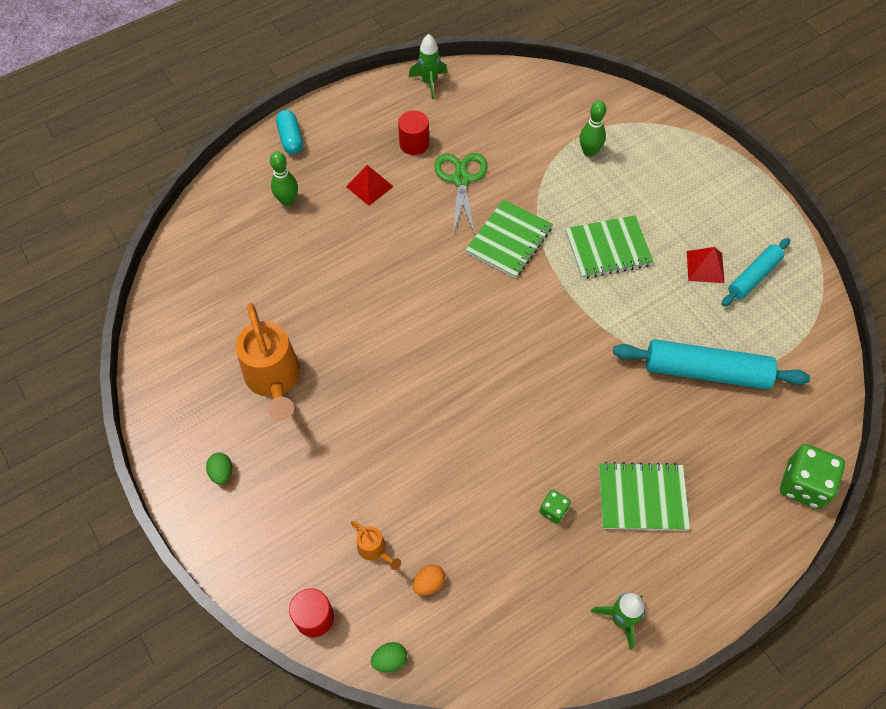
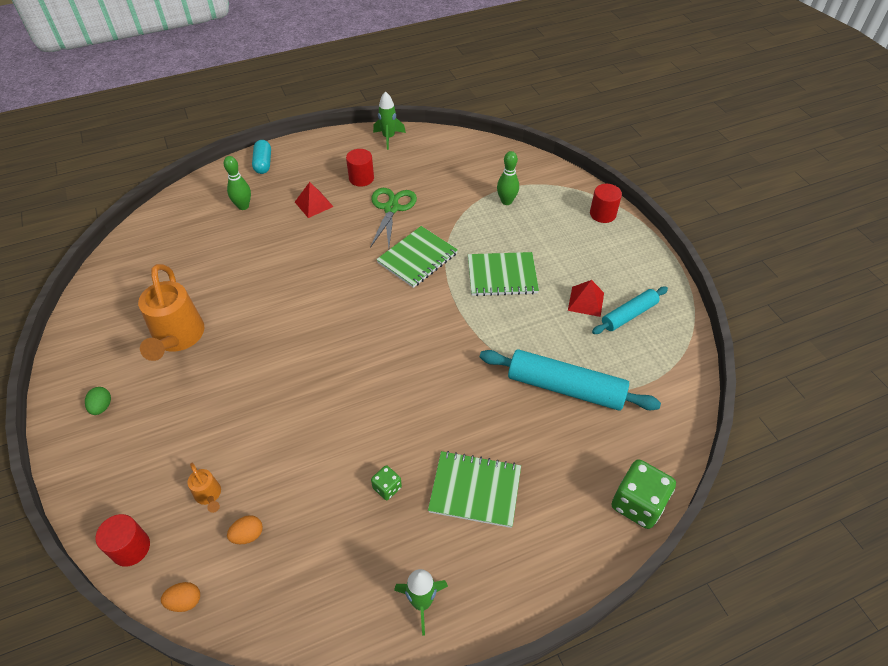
camera: 10 degrees right, 10 degrees down
green egg [371,642,407,672] -> orange egg [161,582,200,612]
none -> red cylinder [590,184,622,223]

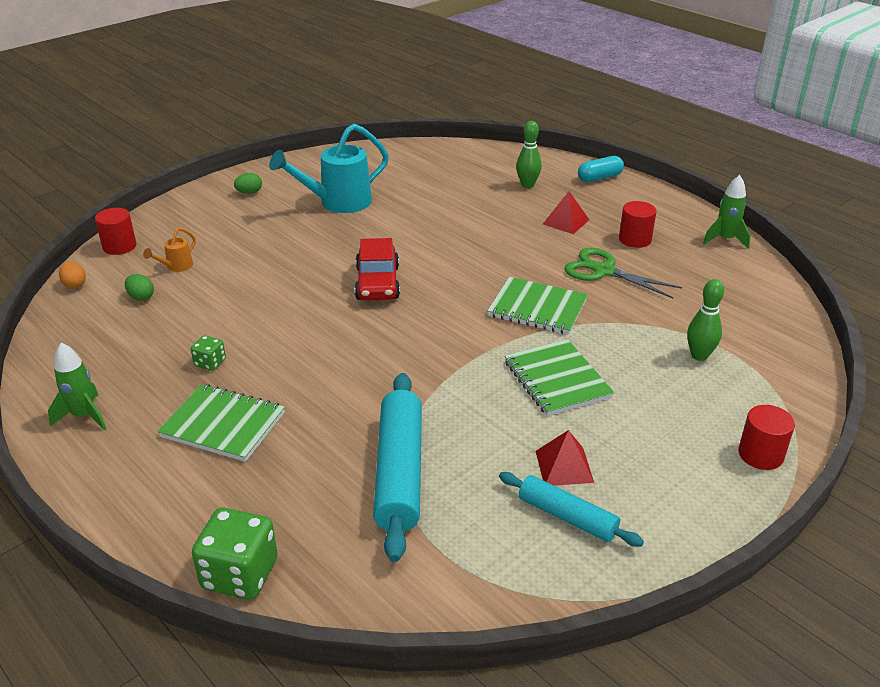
camera: 70 degrees right, 15 degrees down
orange watering can [138,264,204,361] -> turquoise watering can [269,124,389,213]
orange egg [227,515,263,544] -> green egg [125,274,154,301]
green scissors [370,188,417,248] -> green scissors turned 135 degrees counterclockwise [565,248,682,298]
green notebook [428,451,521,528] -> green notebook turned 60 degrees counterclockwise [157,384,285,462]
none -> red car [355,238,400,300]

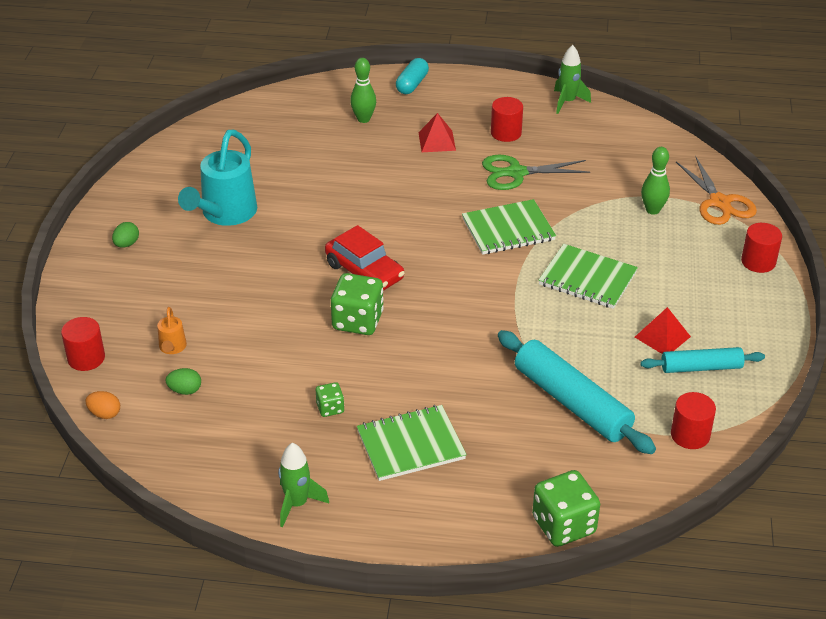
camera: 40 degrees left, 5 degrees up
none -> green dice [331,273,384,335]
none -> red cylinder [671,392,716,449]
none -> orange scissors [676,156,757,225]

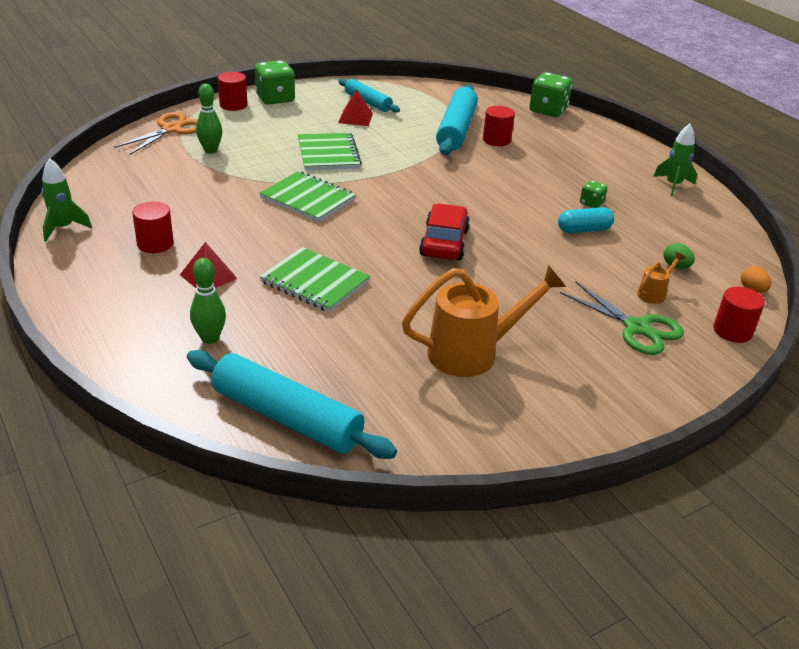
camera: 130 degrees left, 5 degrees down
green egg [112,222,139,248] -> none
turquoise watering can [178,130,257,226] -> orange watering can [402,265,566,377]
green dice [331,273,384,335] -> green dice moved to [255,60,295,105]
green notebook [357,405,467,481] -> green notebook moved to [259,247,370,312]
turquoise capsule [396,58,429,94] -> turquoise capsule moved to [558,207,614,233]
green scissors [482,155,590,190] -> green scissors moved to [560,281,684,355]
red cylinder [671,392,716,449] -> red cylinder moved to [483,106,515,146]
none -> turquoise rolling pin [187,350,397,459]

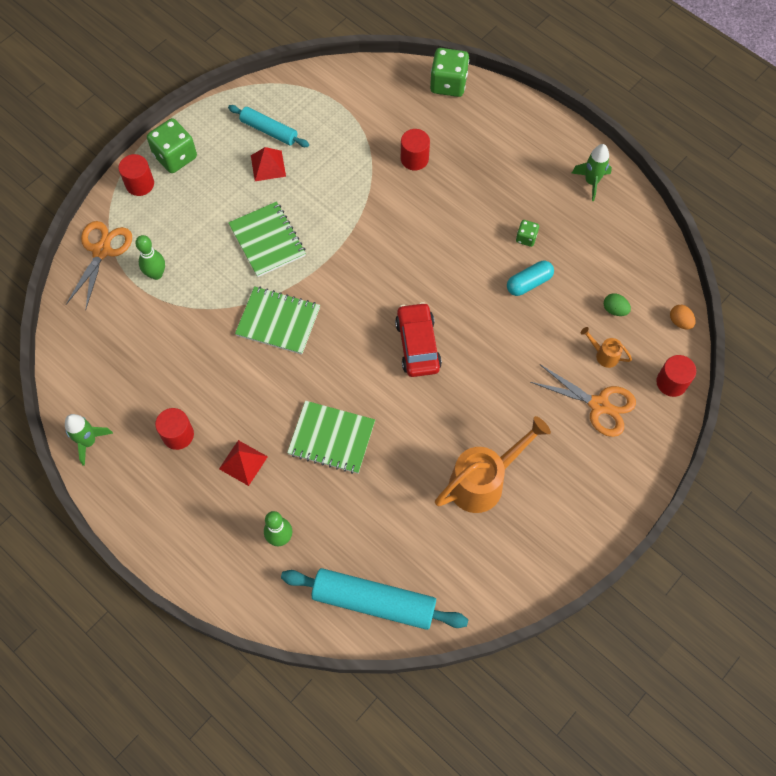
camera: 15 degrees left, 30 degrees up
turquoise rolling pin [436,85,478,155] -> none
green scissors [560,281,684,355] -> orange scissors [531,365,636,437]
orange watering can [637,252,685,304] -> orange watering can turned 90 degrees counterclockwise [581,327,632,368]

